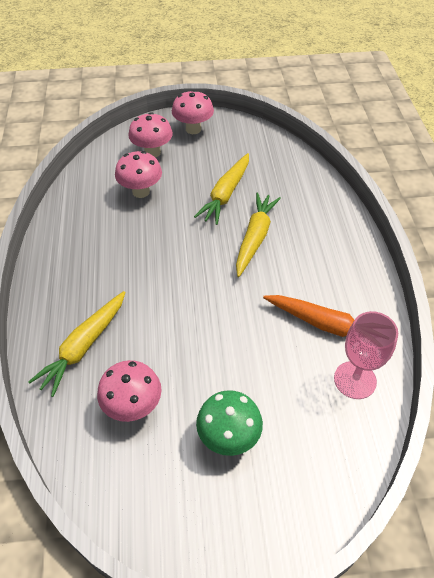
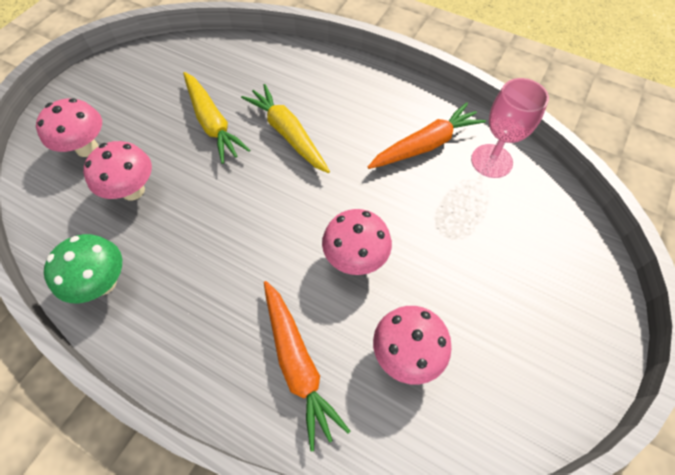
camera: 55 degrees left, 10 degrees up
yellow carrot [28,291,126,397] -> orange carrot [264,281,350,452]
pink mushroom [172,90,214,134] -> pink mushroom moved to [322,209,392,275]
green mushroom [196,390,263,456] -> green mushroom moved to [44,234,122,303]

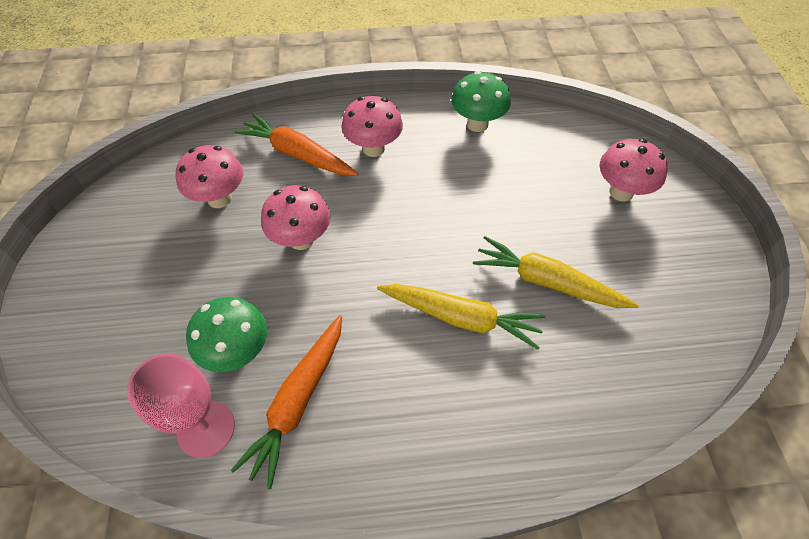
camera: 145 degrees right, 5 degrees down
pink mushroom [83,141,152,201] -> pink mushroom moved to [341,96,403,157]
none -> green mushroom [186,297,267,372]

